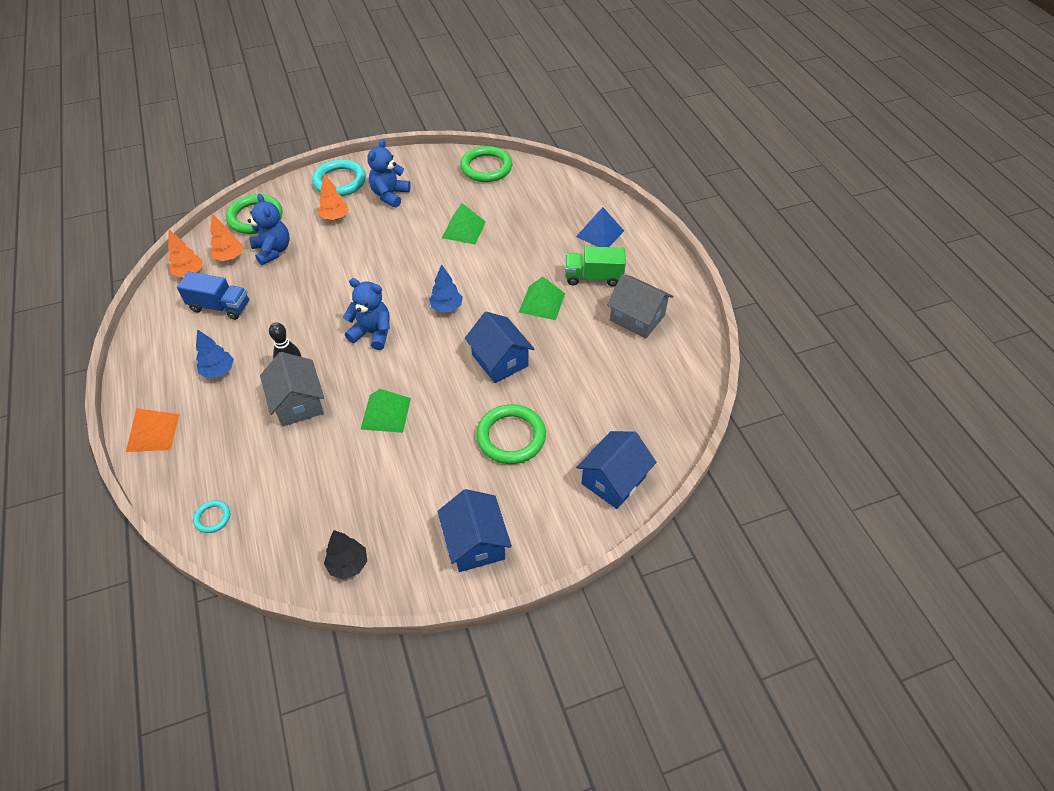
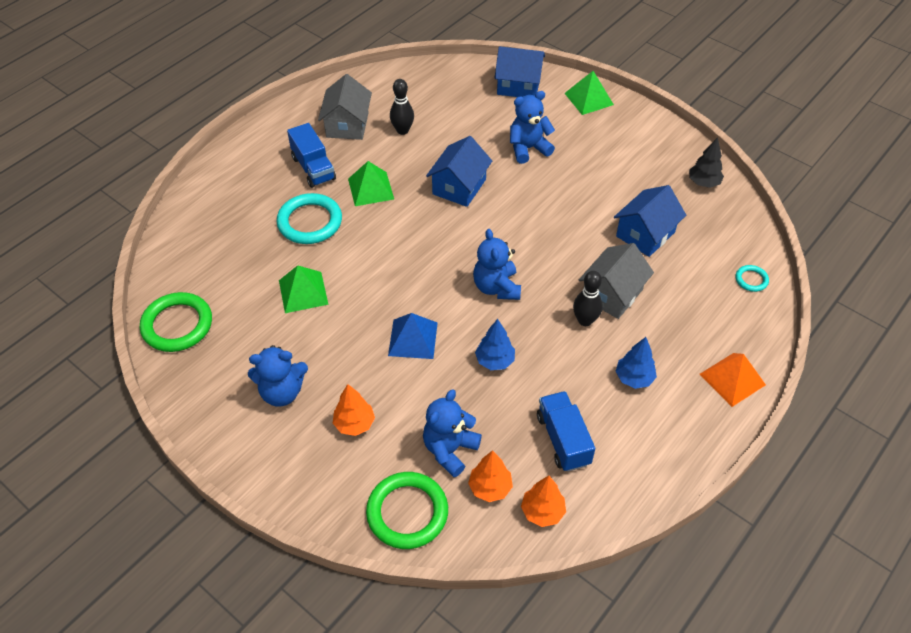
camera: 120 degrees left, 0 degrees up
turquoise ring [312,159,366,196] -> turquoise ring moved to [277,193,342,244]
green pyramid [361,389,411,433] -> green pyramid moved to [564,71,614,115]
blue tree [429,264,463,312] -> blue tree moved to [475,319,515,370]
blue house [437,489,512,572] -> blue house moved to [614,185,686,257]
green ring [476,404,546,464] -> blue teddy bear [510,91,555,164]
green truck [565,247,626,287] -> blue truck [287,123,336,188]
blue pyramid [576,207,624,247] -> blue pyramid moved to [388,313,438,359]
none -> black bowling pin [390,79,414,135]

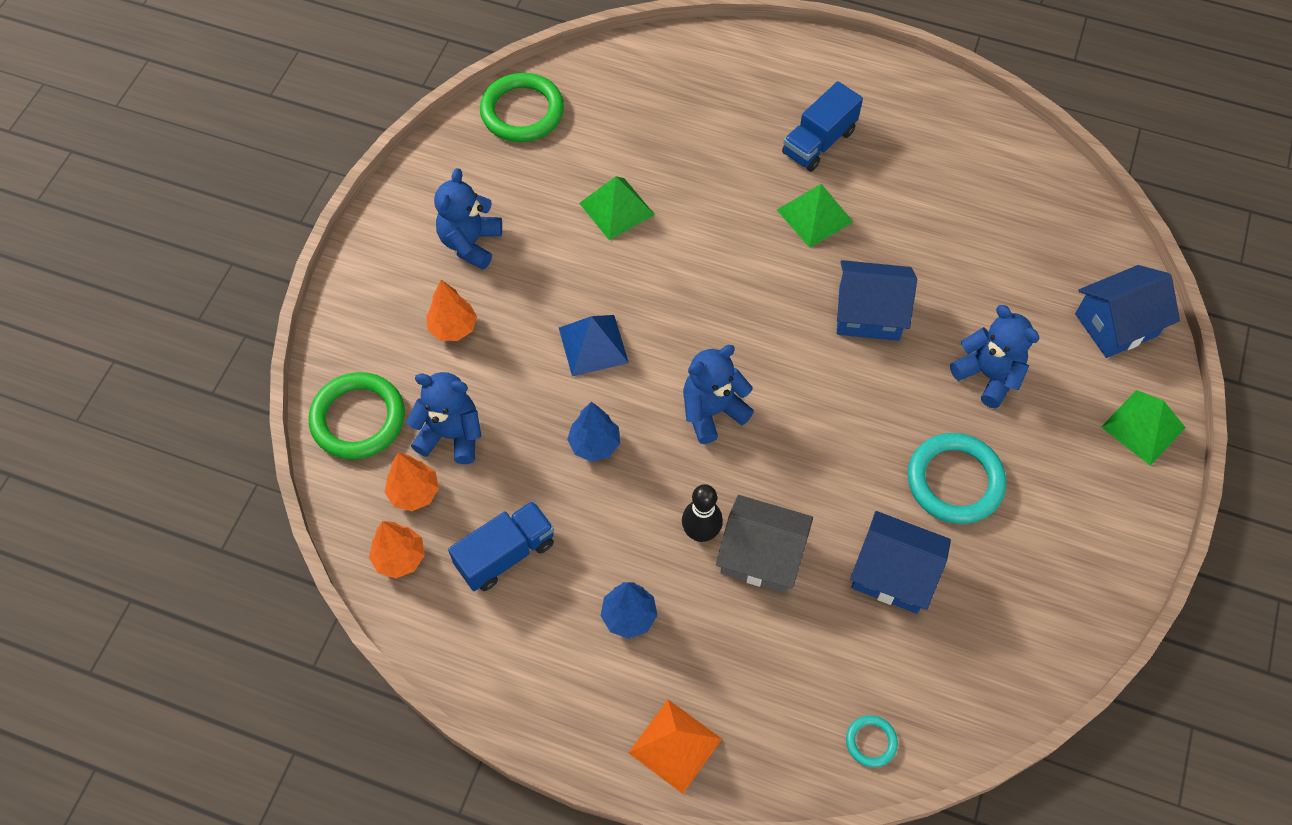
camera: 70 degrees right, 10 degrees up
blue teddy bear [248,345,308,406] -> blue teddy bear turned 45 degrees clockwise [434,168,502,270]
turquoise ring [277,193,342,244] -> turquoise ring moved to [908,433,1006,524]
grey house [318,74,372,140] -> none
black bowling pin [390,79,414,135] -> none
blue house [495,46,545,97] -> blue house turned 75 degrees clockwise [1075,265,1180,358]
black tree [689,137,724,188] -> none

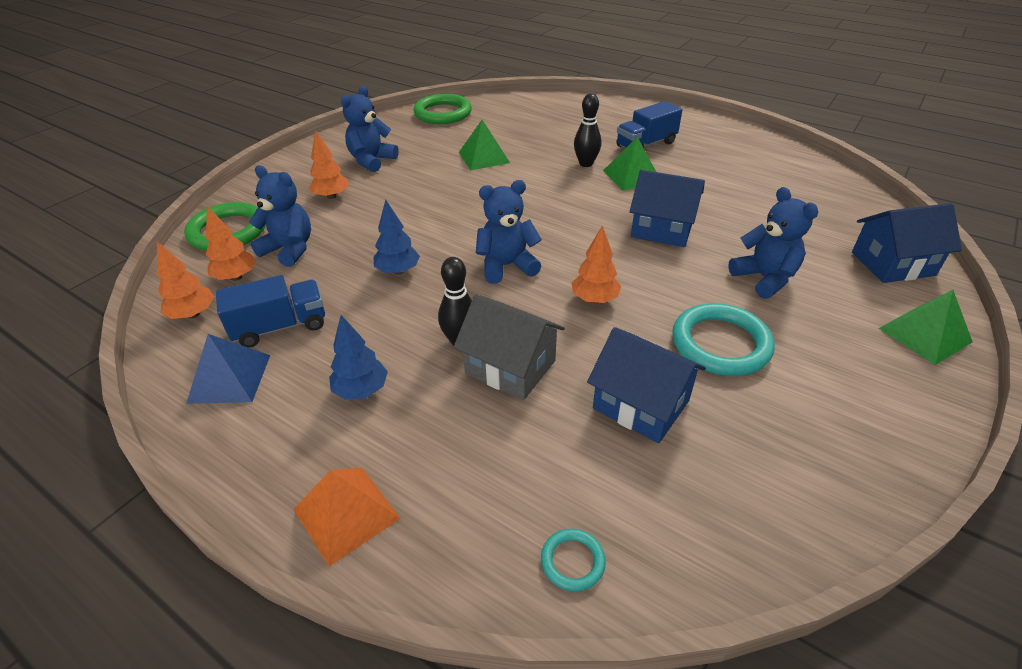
camera: 15 degrees right, 20 degrees down
blue pyramid [559,315,629,377] -> blue pyramid moved to [186,334,270,404]
none -> orange tree [571,226,621,303]
none -> black bowling pin [574,93,602,167]

